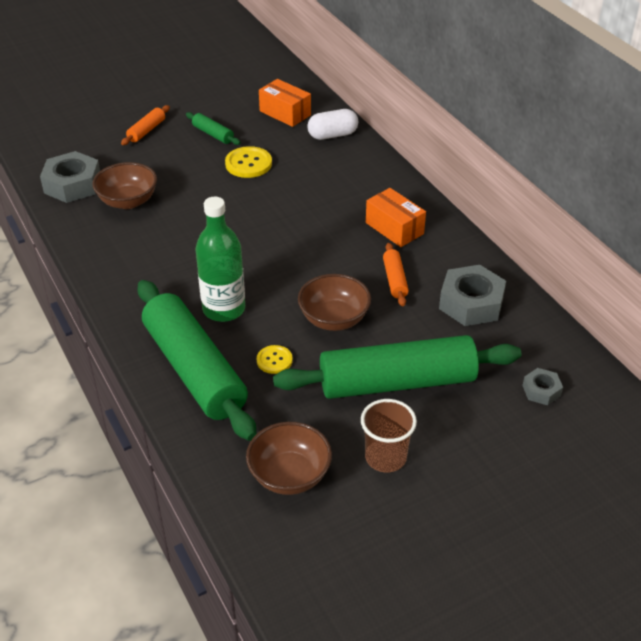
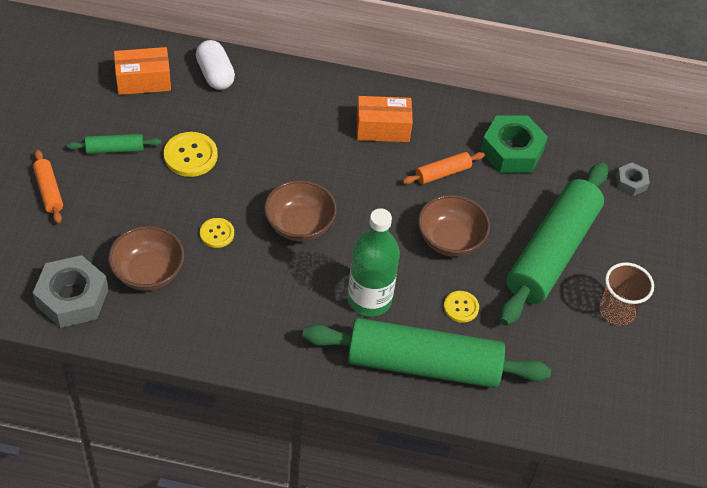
camera: 55 degrees left, 10 degrees up
brown bowl [246,422,332,495] -> brown bowl moved to [264,180,337,242]
white capsule [307,109,358,140] -> white capsule turned 45 degrees counterclockwise [196,40,235,90]
orange rolling pin [383,243,409,306] -> orange rolling pin turned 60 degrees counterclockwise [402,152,485,184]
grey nut [439,265,506,326] -> green nut [481,116,548,173]
none -> yellow button [200,218,234,248]

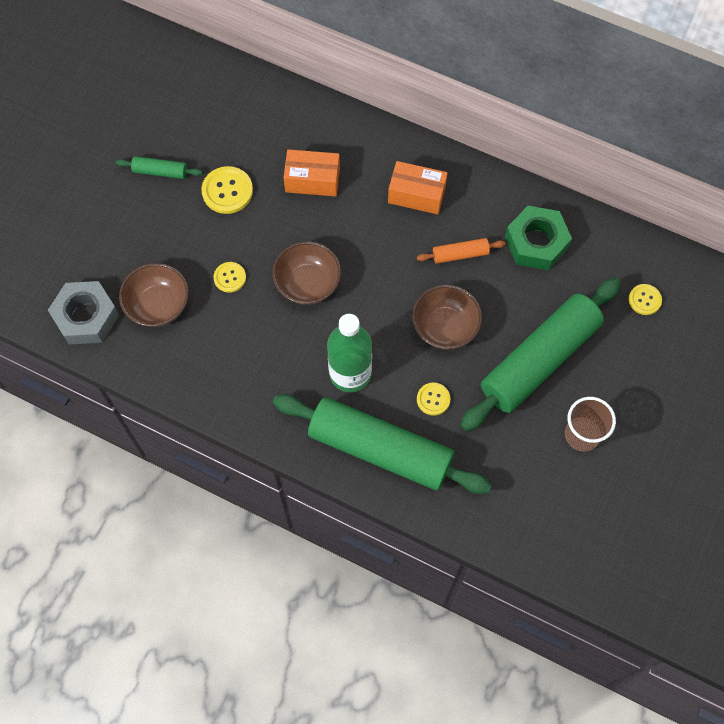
camera: 20 degrees right, 15 degrees up
orange rolling pin [33,150,63,223] -> none
orange box [114,47,171,95] -> orange box moved to [283,149,340,196]
white capsule [196,40,235,90] -> none
grey nut [616,162,650,196] -> yellow button [629,284,662,315]

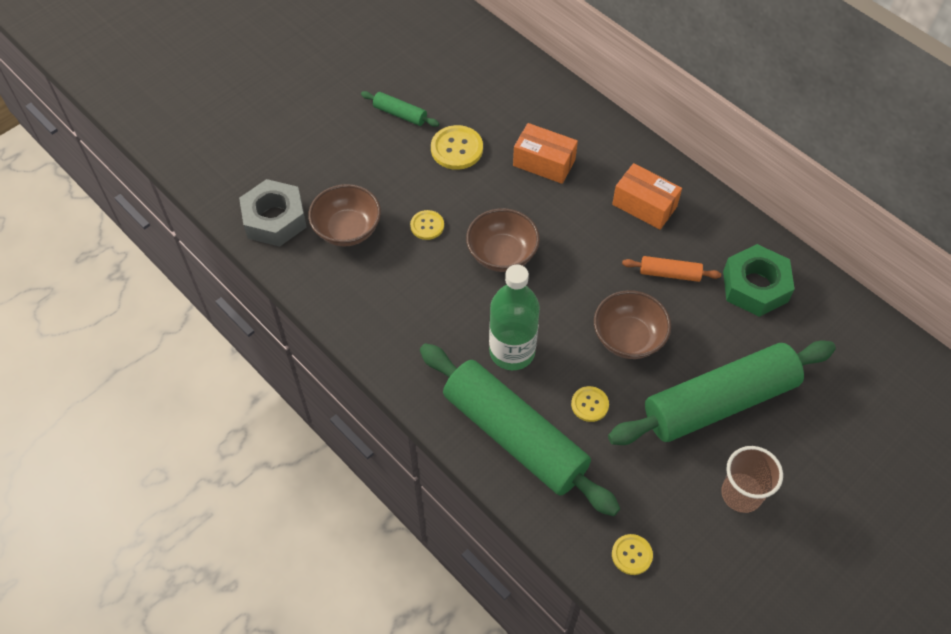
camera: 20 degrees right, 10 degrees down
yellow button [629,284,662,315] -> yellow button moved to [612,534,653,575]

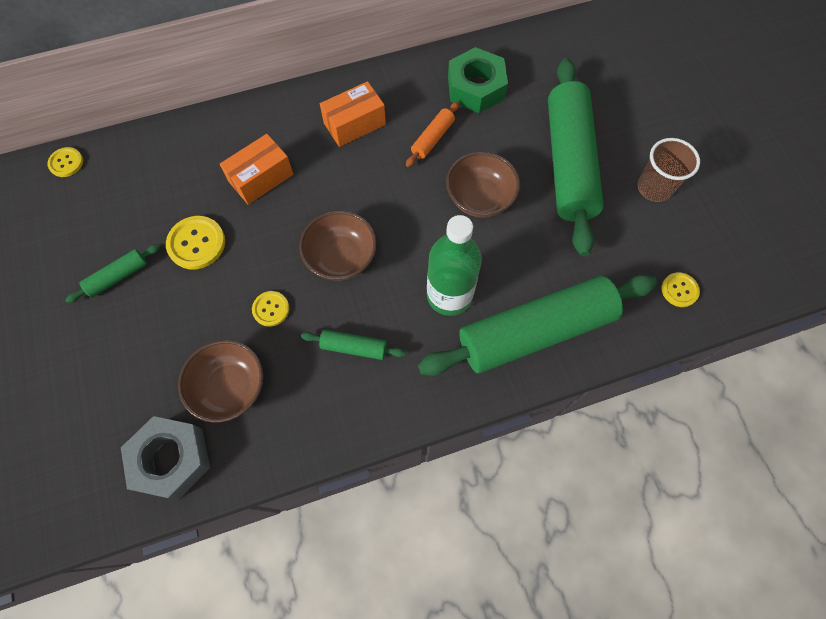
camera: 65 degrees left, 10 degrees up
yellow button [571,386,609,422] -> yellow button moved to [47,147,83,177]
none -> green rolling pin [301,330,406,360]

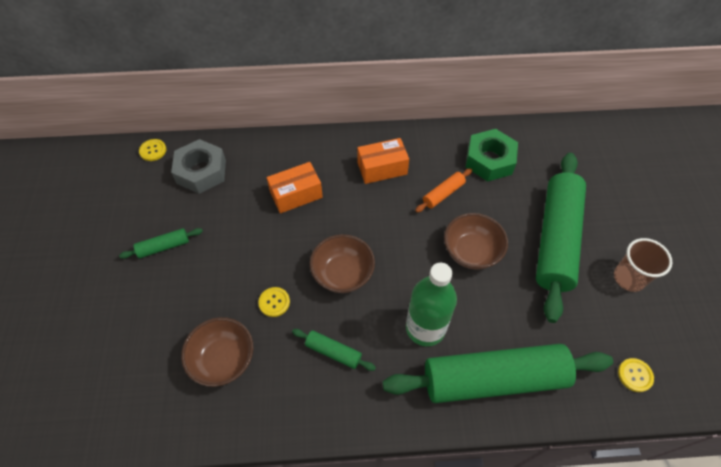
camera: 15 degrees right, 10 degrees down
grey nut [121,416,210,500] -> grey nut moved to [171,139,226,194]
yellow button [166,216,225,270] -> none

